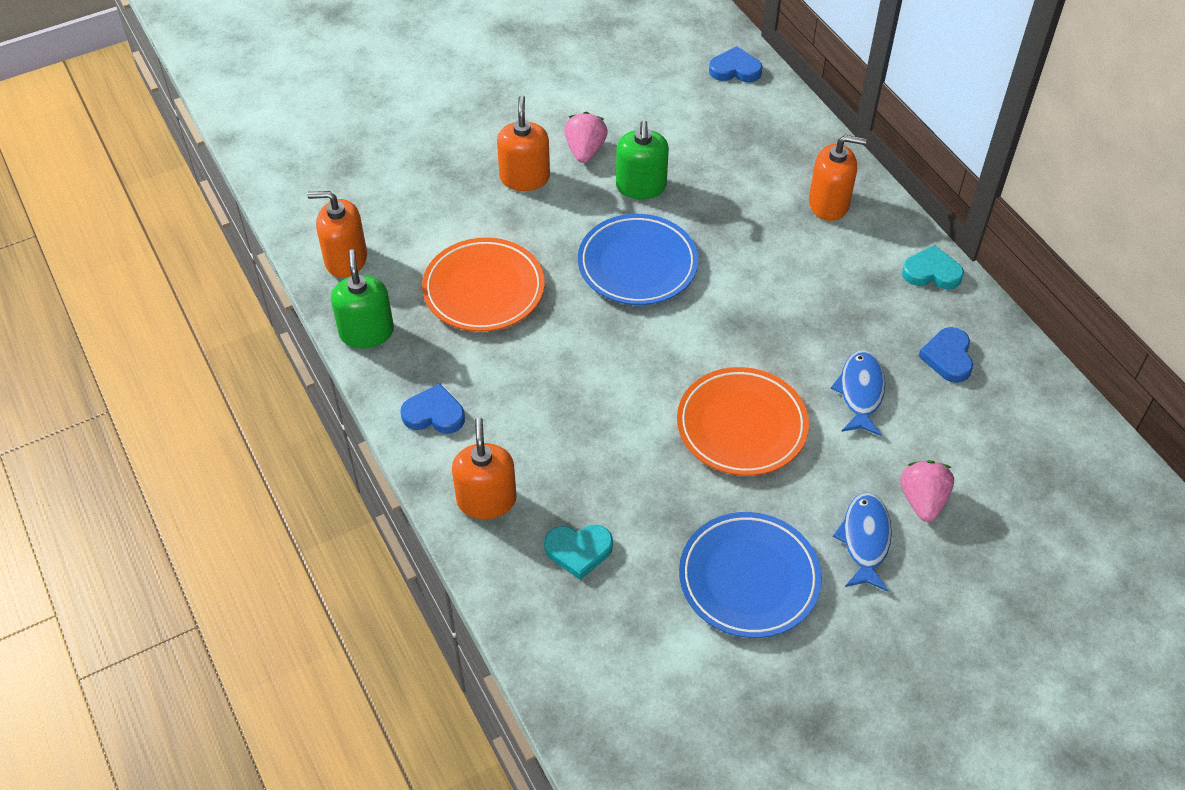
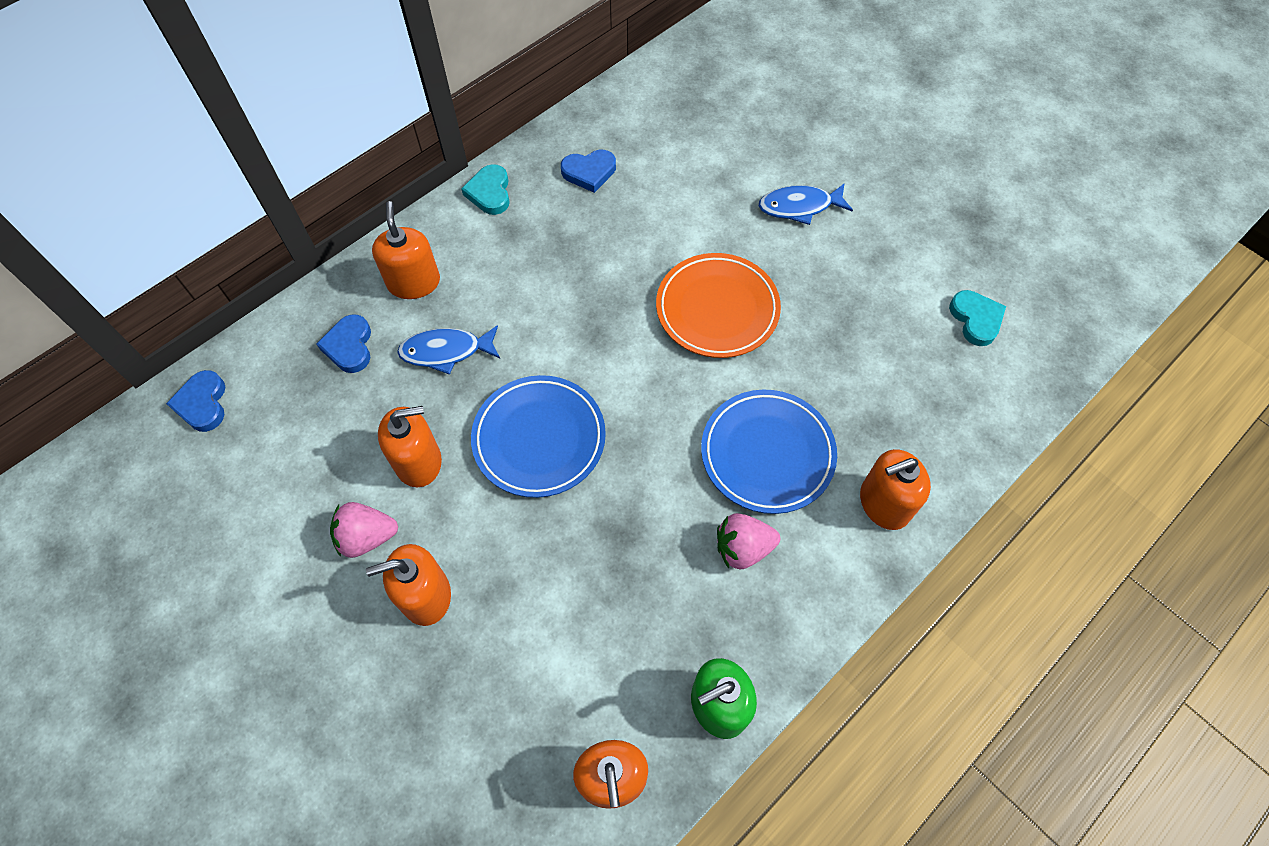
camera: 105 degrees left, 10 degrees up
blue heart [401,384,465,434] -> blue heart moved to [317,314,371,373]
orange plate [422,238,545,332] -> none
turquoise heart [544,525,613,580] -> turquoise heart moved to [949,290,1006,346]
green soap dispenser [616,120,669,200] -> orange soap dispenser [378,406,442,487]
blue plate [679,512,822,638] -> blue plate moved to [701,390,837,514]
blue fish [831,350,885,436] -> blue fish moved to [397,325,500,375]
pink strawberry [901,460,954,522] -> pink strawberry moved to [717,513,780,569]

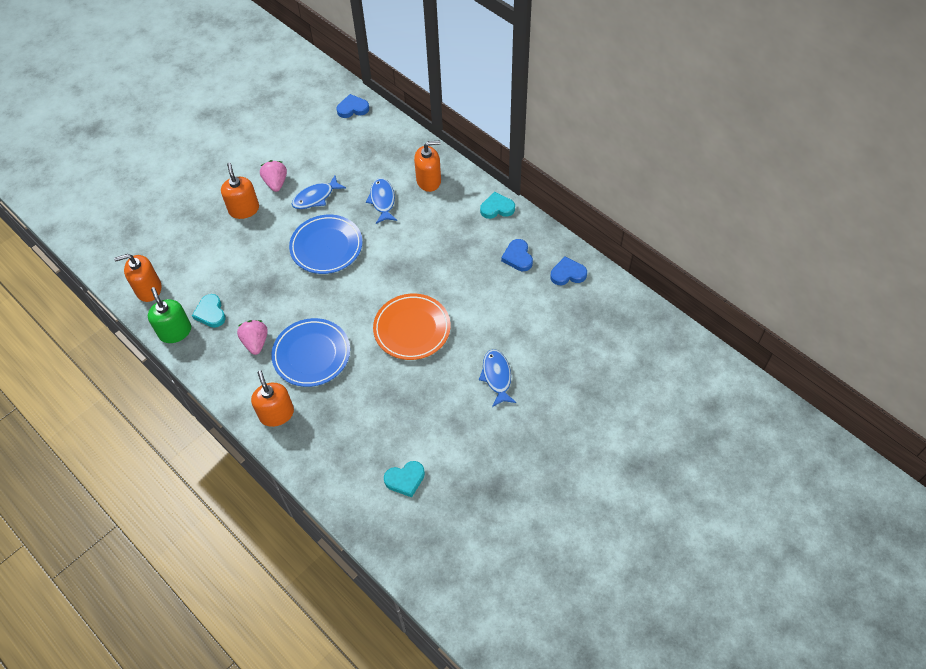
camera: 90 degrees right, 5 degrees down
blue heart [317,314,371,373] -> blue heart moved to [550,257,587,285]
orange soap dispenser [378,406,442,487] -> blue fish [292,175,346,209]
none -> turquoise heart [192,294,226,328]

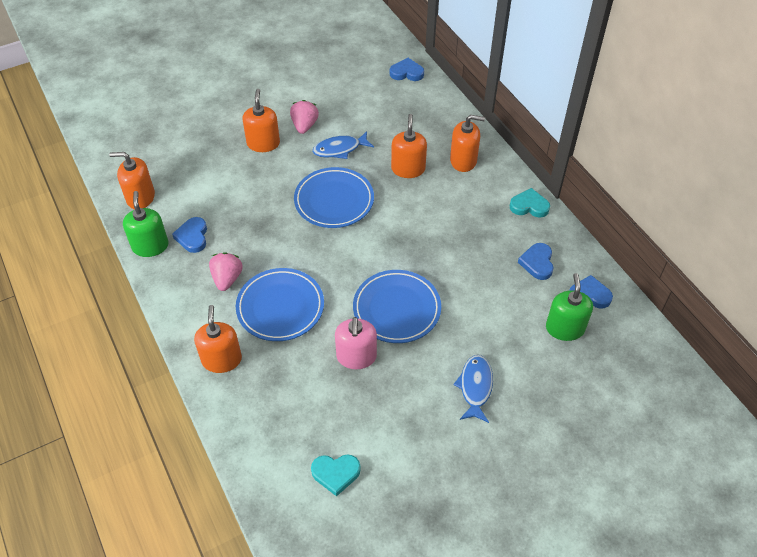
camera: 15 degrees right, 5 degrees down
turquoise heart [192,294,226,328] -> blue heart [172,217,207,253]
blue fish [366,178,397,224] -> orange soap dispenser [391,114,427,178]
orange plate [373,294,451,360] -> blue plate [353,270,441,343]
none -> pink soap dispenser [335,317,377,369]
none -> green soap dispenser [546,273,593,341]

